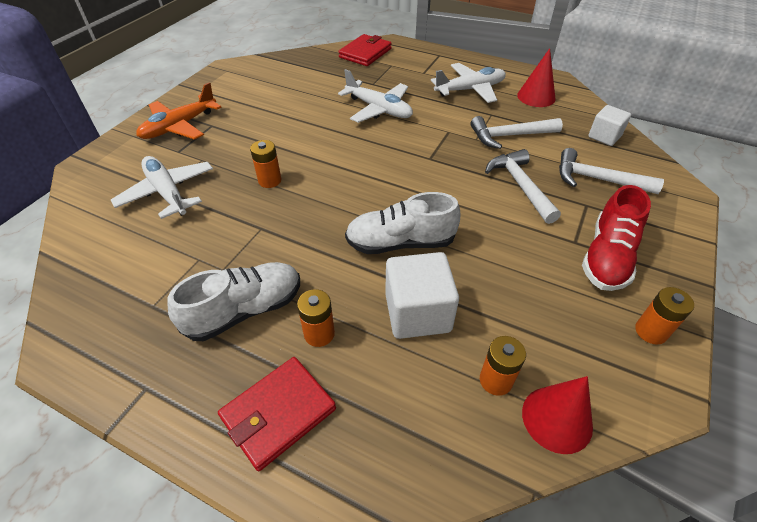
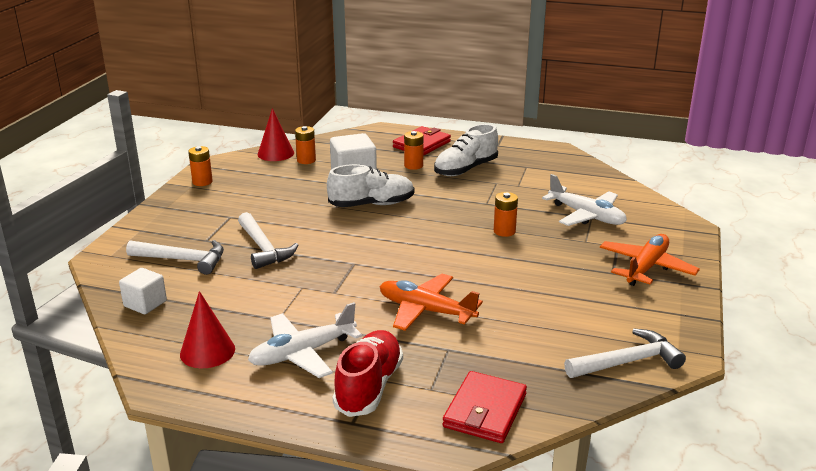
camera: 170 degrees right, 20 degrees down
white plane [338,69,413,123] -> orange plane [380,274,483,331]
white hammer [470,116,563,149] -> white hammer moved to [564,329,686,378]
red shoe [582,185,651,291] -> red shoe moved to [333,330,403,417]

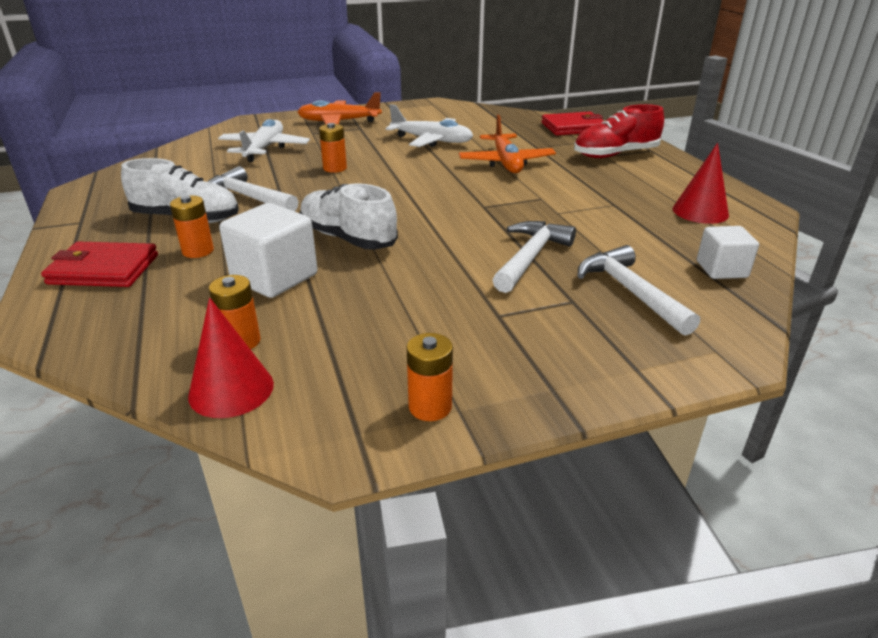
camera: 125 degrees left, 5 degrees up
white plane [248,302,362,378] -> white plane moved to [386,104,473,147]
white hammer [564,329,686,378] -> white hammer moved to [207,166,299,211]

